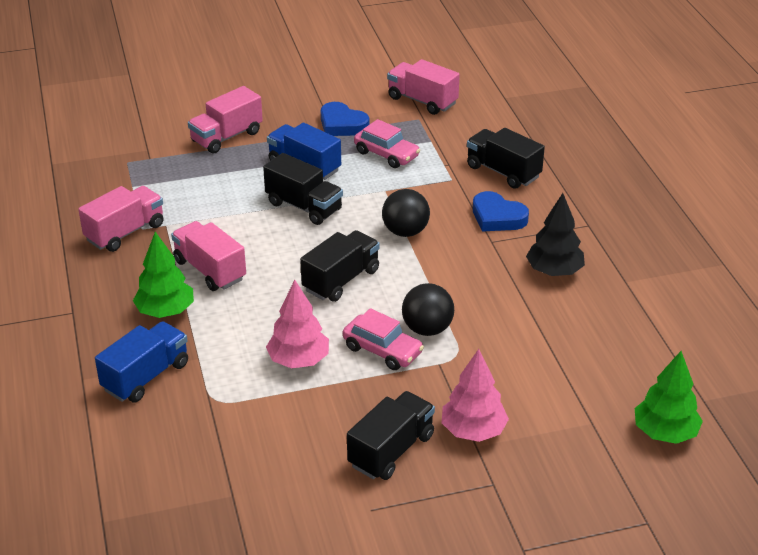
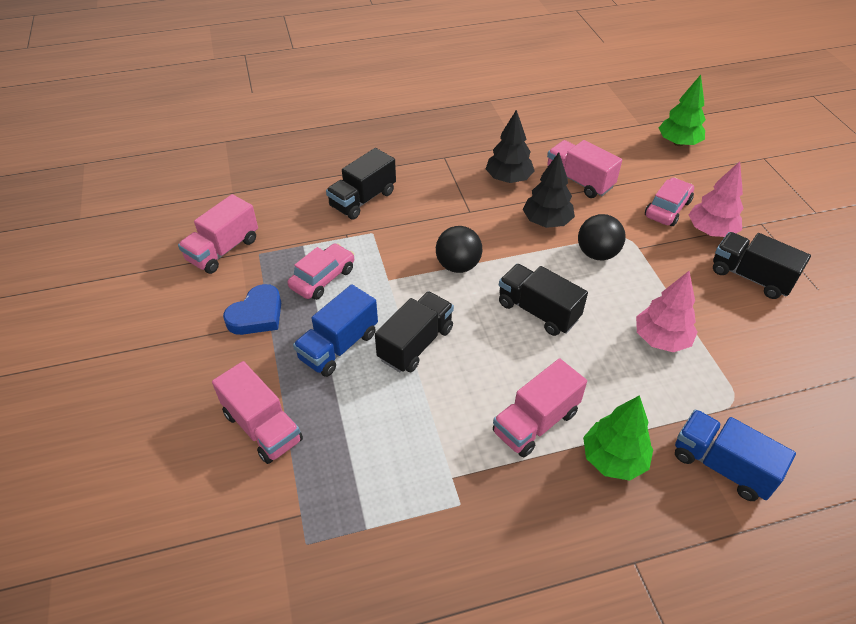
camera: 90 degrees left, 10 degrees up
pink truck [78,186,164,252] -> pink truck moved to [547,140,622,198]
pink car [343,308,424,370] -> pink car moved to [645,178,694,226]
blue heart [473,191,529,231] -> none
none -> black tree [523,152,575,228]

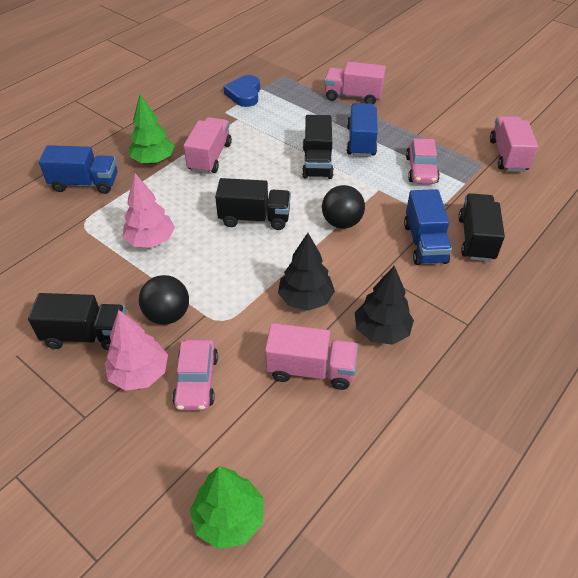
camera: 145 degrees right, 0 degrees up
blue heart [223,284,281,335] -> blue heart moved to [223,75,260,107]
black ball [578,214,626,260] -> black ball moved to [139,275,189,325]
none -> blue truck [404,189,452,265]

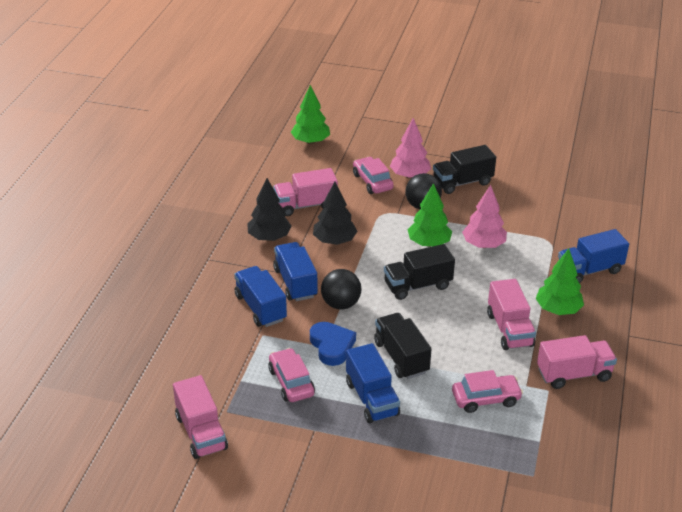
camera: 155 degrees right, 10 degrees down
blue heart [223,75,260,107] -> blue heart moved to [310,322,356,366]
pink truck [324,62,386,104] -> pink truck moved to [537,335,617,389]
black truck [458,193,505,261] -> none
none -> blue truck [273,242,318,301]
none -> green tree [408,183,452,247]
none -> pink car [452,370,523,413]

